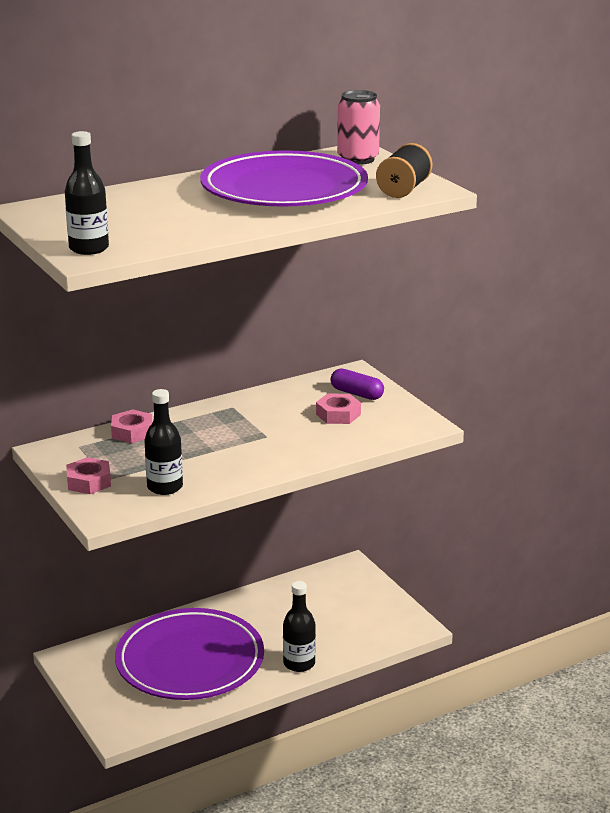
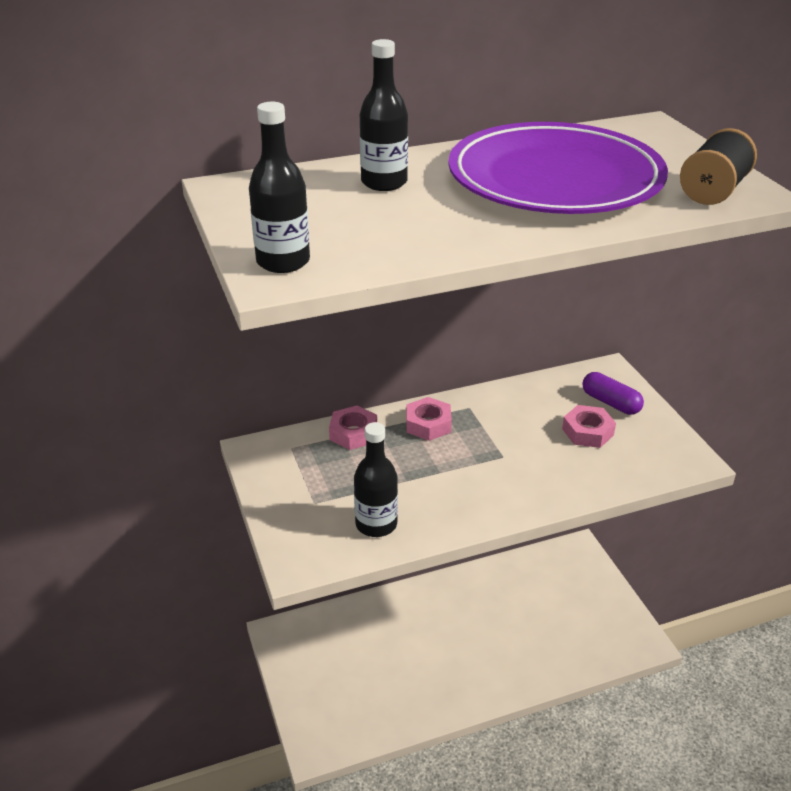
camera: 10 degrees right, 10 degrees up
pink nut [66,457,111,494] -> pink nut moved to [406,397,452,441]
purple plate [115,608,264,700] -> none
black bottle [283,581,316,672] -> black bottle moved to [360,39,408,191]
pink can [337,90,380,165] -> none

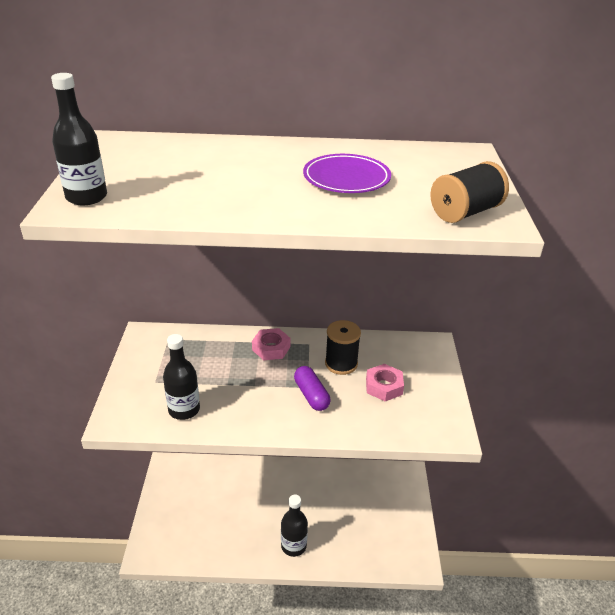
camera: 20 degrees right, 0 degrees up
pink nut [329,406,377,450] -> none
black bottle [360,39,408,191] -> black bottle moved to [281,495,308,557]
purple plate [448,122,668,214] -> purple plate [303,154,391,193], size x0.50
purple capsule [582,372,644,415] -> purple capsule moved to [294,366,330,411]
none -> black spool [325,320,361,375]

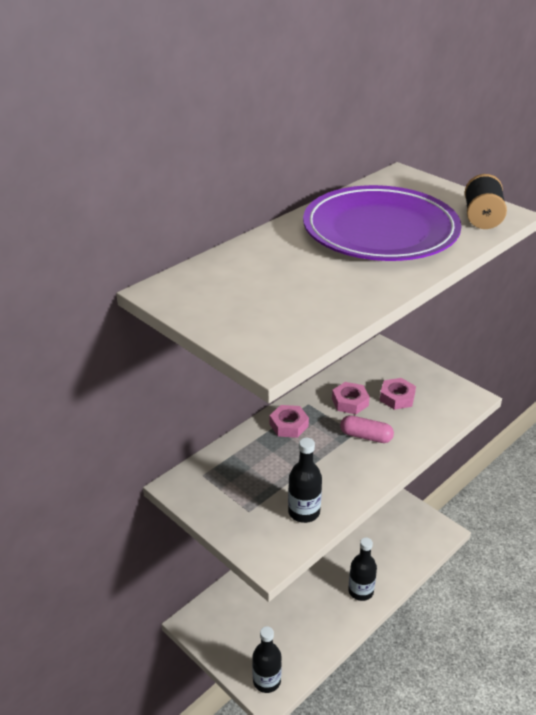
camera: 45 degrees left, 0 degrees up
black bottle [51,73,107,205] -> black bottle moved to [252,626,282,693]
purple capsule [294,366,330,411] -> pink capsule [340,415,394,443]
purple plate [303,154,391,193] -> purple plate [303,185,461,261], size x1.99
black spool [325,320,361,375] -> pink nut [332,382,370,414]

